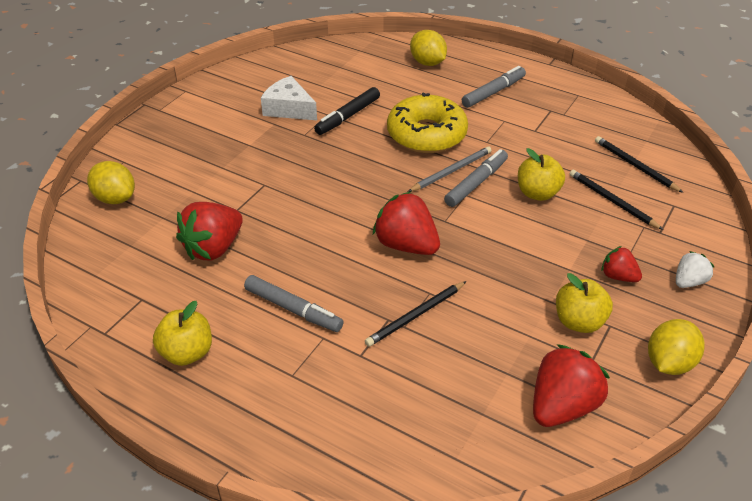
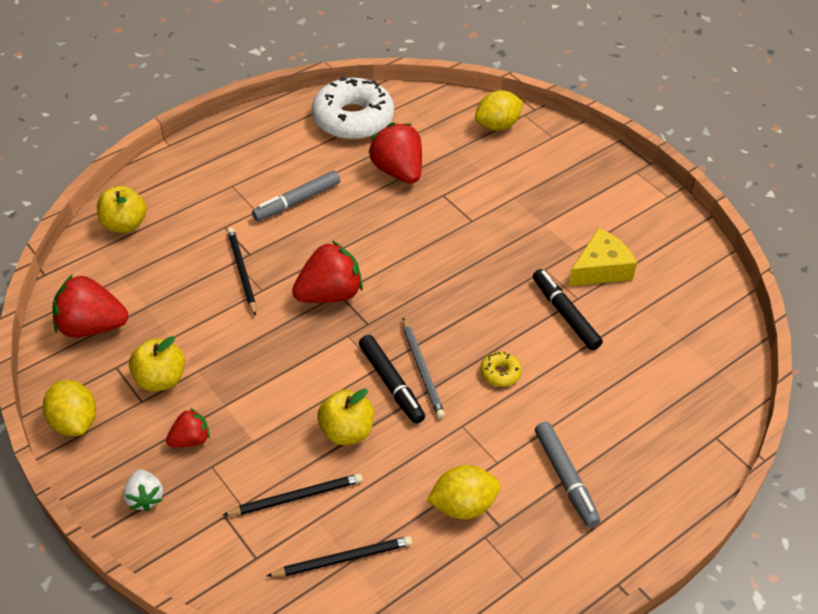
camera: 110 degrees right, 5 degrees up
yellow apple [153,301,212,366] -> yellow apple moved to [97,186,147,233]
white cheese [261,76,317,120] -> yellow cheese [568,228,637,286]
yellow donut [387,93,468,153] -> yellow donut [480,351,522,387], size x0.41
yellow lemon [410,30,447,66] -> yellow lemon moved to [426,465,501,519]
grey marker [444,149,508,207] -> black marker [359,335,425,424]
red strawberry [533,344,610,427] -> red strawberry turned 120 degrees clockwise [53,274,128,338]
none -> white donut [312,76,394,140]

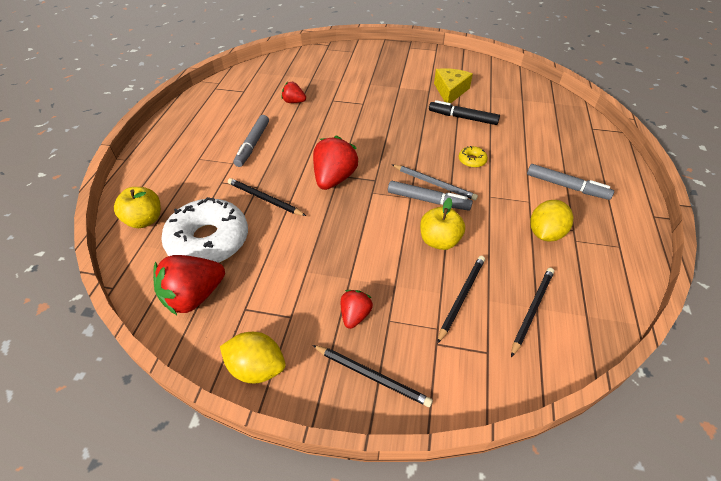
camera: 40 degrees left, 0 degrees up
white strawberry [123,469,163,511] -> black pencil [312,345,433,407]
yellow apple [129,336,185,392] -> none
white donut [312,76,394,140] -> white donut moved to [161,197,248,263]
black marker [359,335,425,424] -> grey marker [388,181,473,211]
red strawberry [368,123,422,184] -> red strawberry [282,82,306,103], size x0.56
yellow lemon [475,90,523,131] -> none

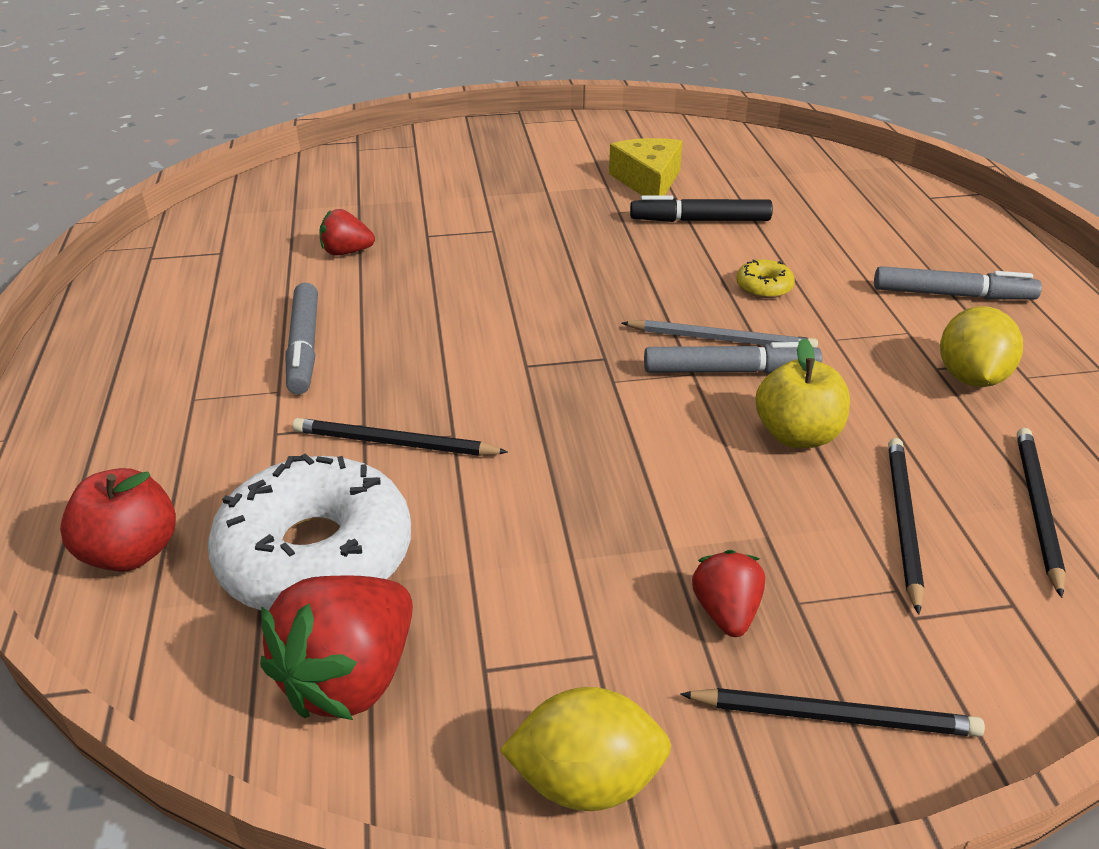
camera: 20 degrees left, 10 degrees down
yellow apple [114,187,161,228] -> red apple [60,468,176,572]
red strawberry [313,136,359,190] -> none

